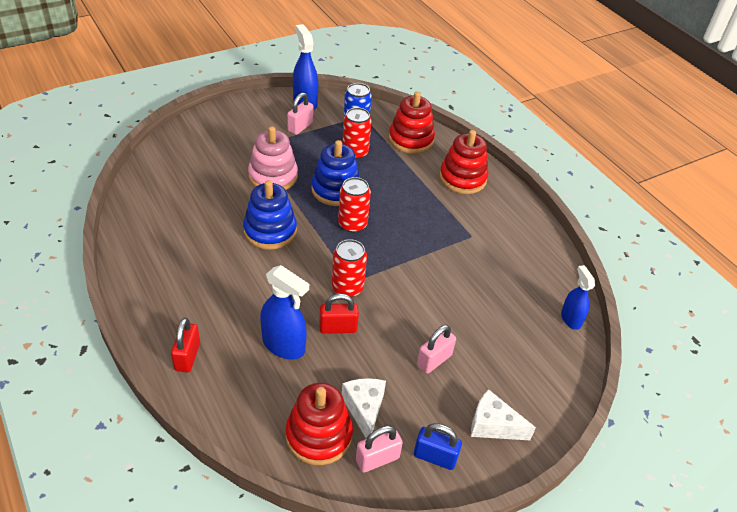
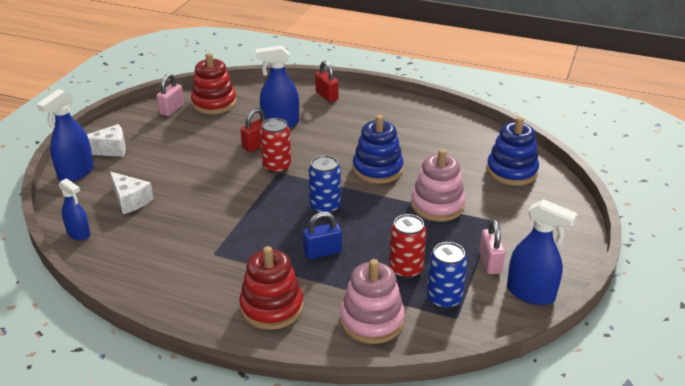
camera: 145 degrees right, 10 degrees down
blue stacking toy [311,140,360,206] -> blue stacking toy moved to [487,117,539,186]
red can [338,177,371,233] -> blue can [309,155,341,213]
white cheese [342,378,386,439] -> white cheese moved to [110,172,154,214]
red stacking toy [389,92,435,154] -> pink stacking toy [340,259,405,344]
blue padlock [414,423,462,470] -> blue padlock moved to [303,212,342,259]
pink padlock [417,325,456,374] -> none
none -> blue spray bottle [37,89,94,182]

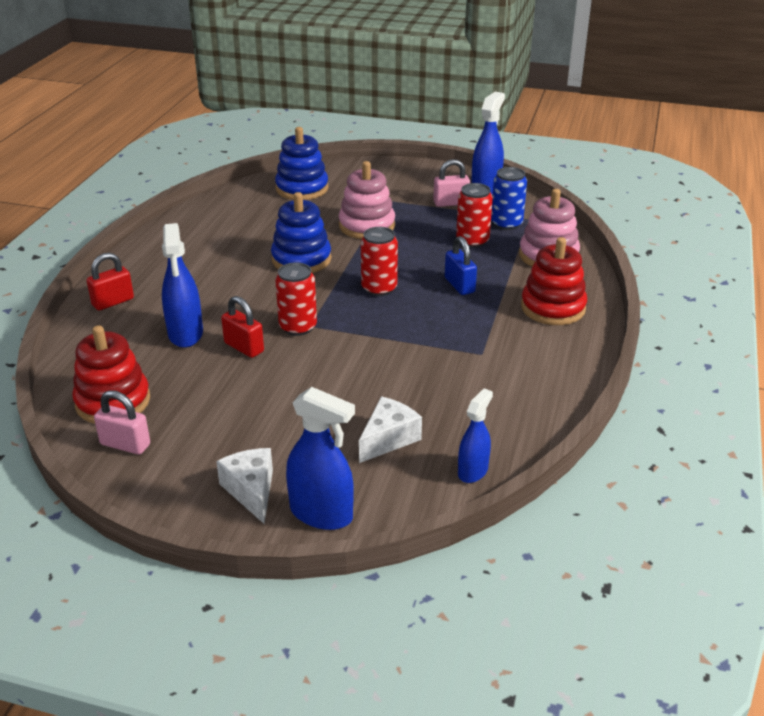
camera: 95 degrees left, 0 degrees up
blue can [309,155,341,213] -> red can [361,227,398,296]

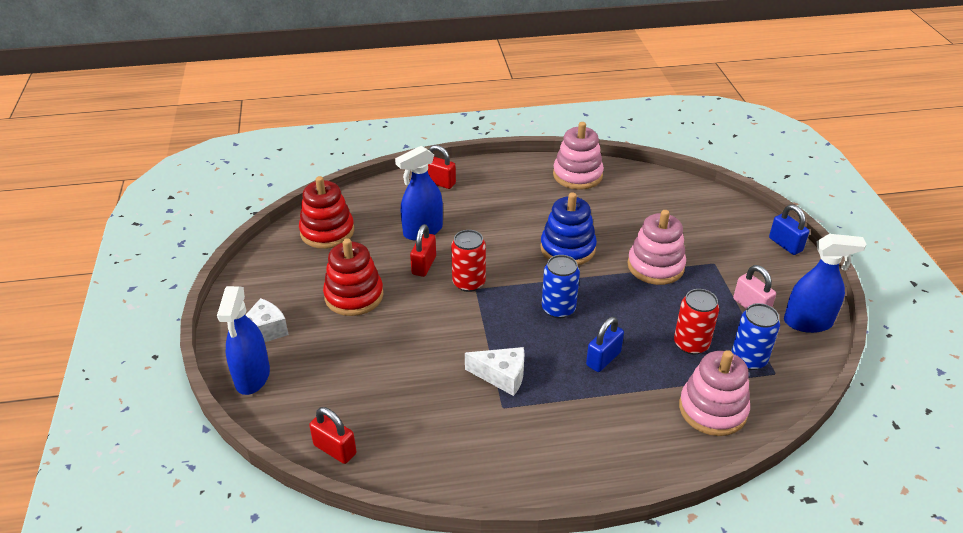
camera: 65 degrees right, 5 degrees up
pink padlock [94,390,150,455] -> none
blue stacking toy [275,127,328,200] -> none
white cheese [359,397,422,463] -> white cheese moved to [465,347,525,396]
red can [361,227,398,296] -> blue can [542,255,580,318]
blue spray bottle [458,388,493,483] -> red padlock [309,407,356,464]
red stacking toy [521,237,587,325] -> red stacking toy moved to [323,239,384,316]
none -> pink stacking toy [553,122,604,190]
none -> blue padlock [769,205,809,255]

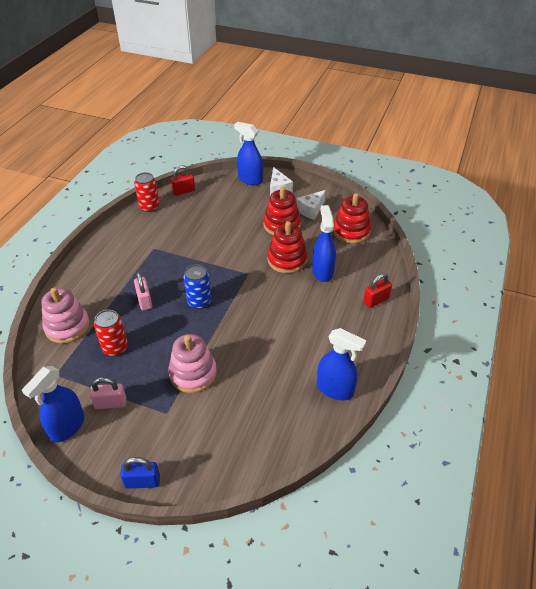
camera: 120 degrees right, 5 degrees up
red padlock [410,224,436,277] -> red stacking toy [267,221,307,273]
red can [451,230,486,292] -> red can moved to [134,172,160,212]
white cheese [465,347,525,396] -> white cheese moved to [296,190,326,220]
blue stacking toy [540,192,597,265] -> none
pink stacking toy [553,122,604,190] -> blue spray bottle [317,328,366,400]
blue padlock [586,317,624,372] -> pink padlock [134,272,152,310]
blue can [731,303,780,370] -> none

